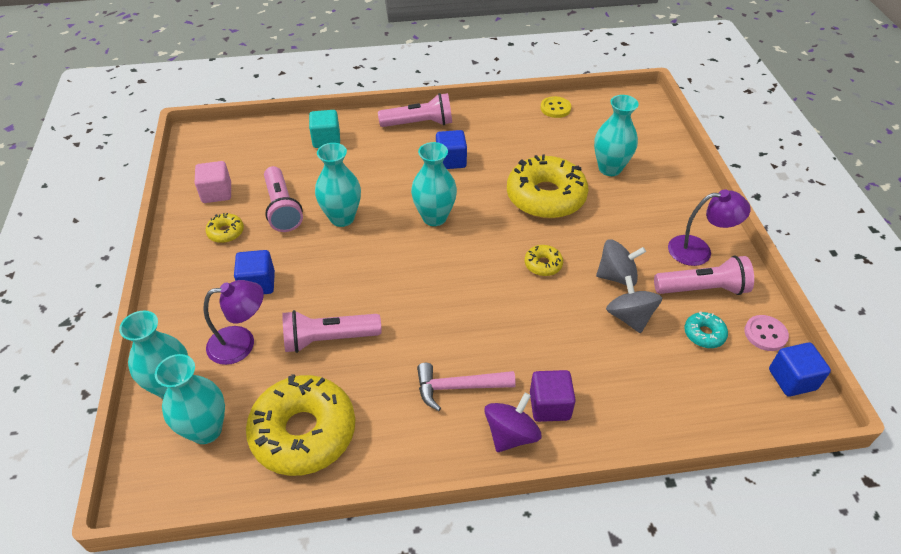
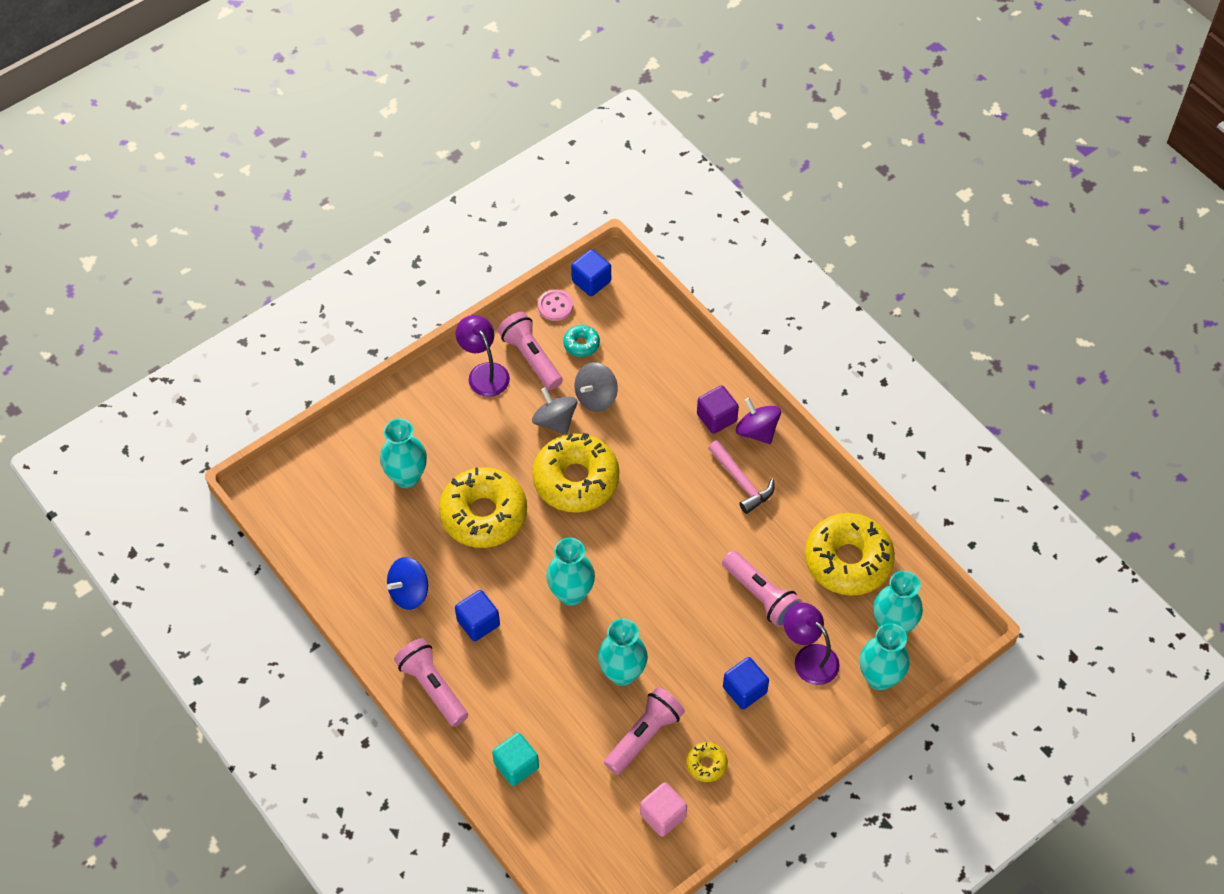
camera: 120 degrees left, 10 degrees up
purple spinning top [484,393,541,452] -> purple spinning top turned 45 degrees clockwise [736,398,781,444]
yellow donut [524,245,563,276] -> yellow donut [532,433,619,513], size x2.28
yellow button [540,96,571,118] -> none
none -> blue spinning top [387,557,428,610]

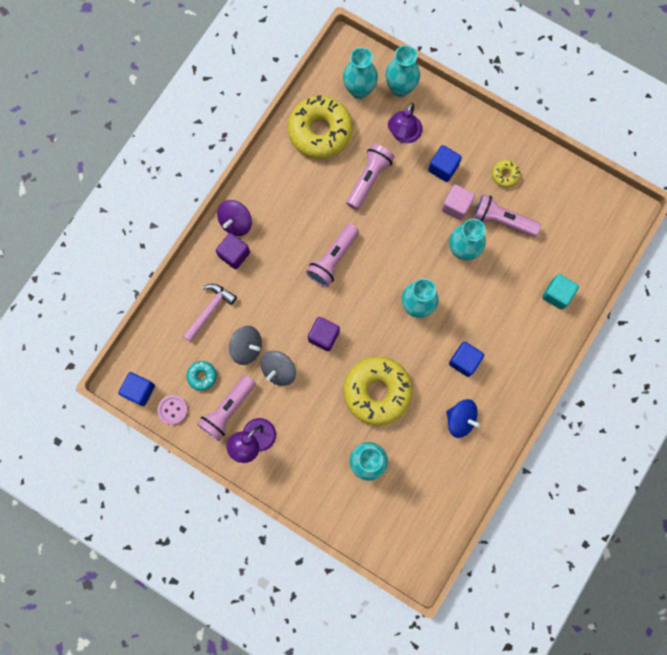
camera: 110 degrees left, 20 degrees up
pink flashlight [394,638,468,727] -> pink flashlight moved to [306,224,359,287]
yellow donut [532,433,619,513] -> purple cube [308,317,340,351]
pink cube [640,782,687,837] -> pink cube moved to [442,184,475,220]
pink hammer [708,440,775,514] -> pink hammer moved to [183,284,237,342]

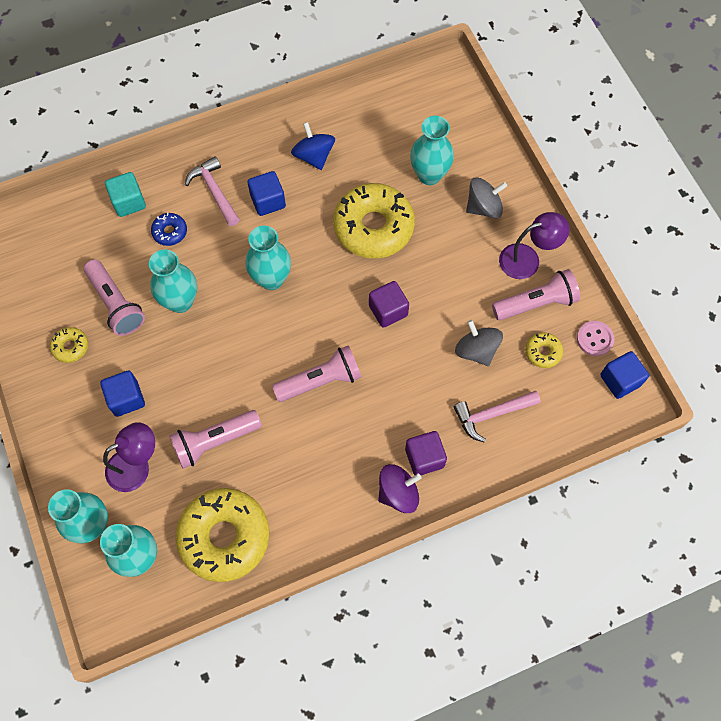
camera: 145 degrees left, 10 degrees down
turquoise donut [186,361,217,391] -> yellow donut [525,333,563,368]
grey spinning top [260,351,296,386] -> grey spinning top moved to [466,177,507,219]
pink cube [442,184,475,220] -> none
none -> blue donut [151,213,187,246]
none -> pink hammer [185,156,240,226]

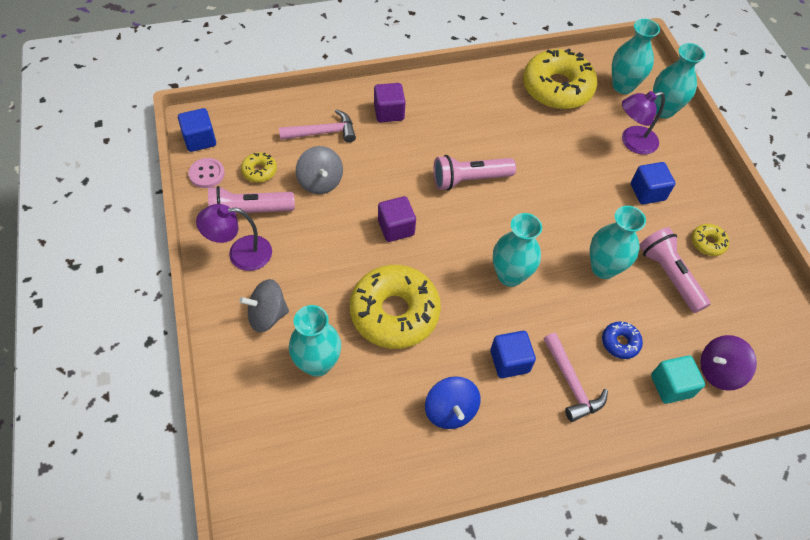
camera: 175 degrees left, 10 degrees down
pink flashlight [169,410,262,469] -> none
purple spinning top [378,464,421,513] -> purple spinning top moved to [700,335,757,391]

